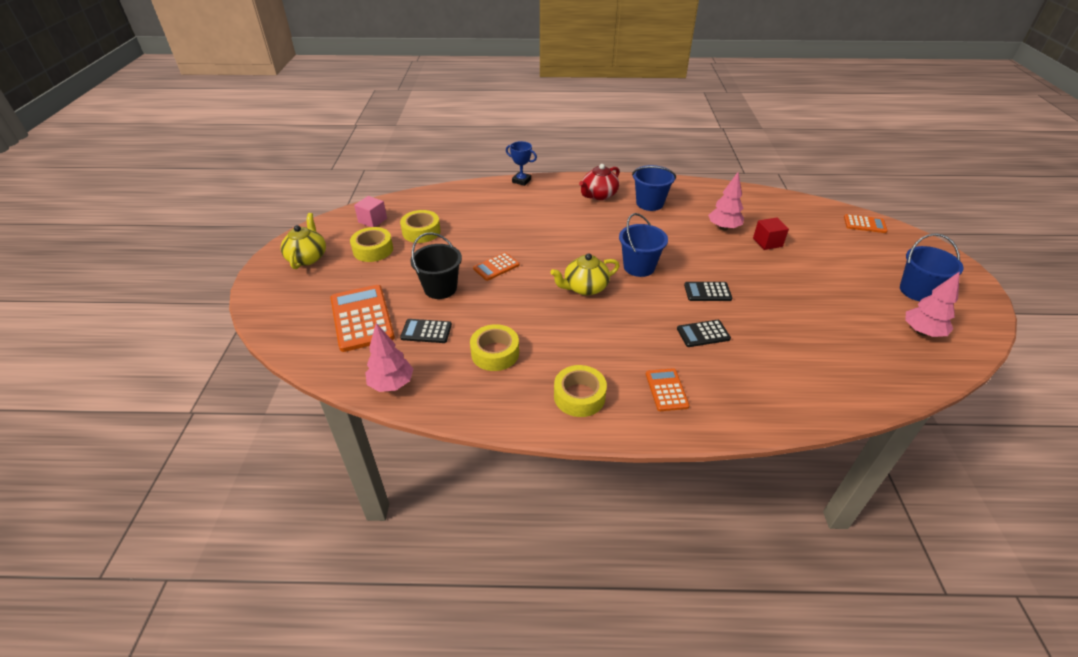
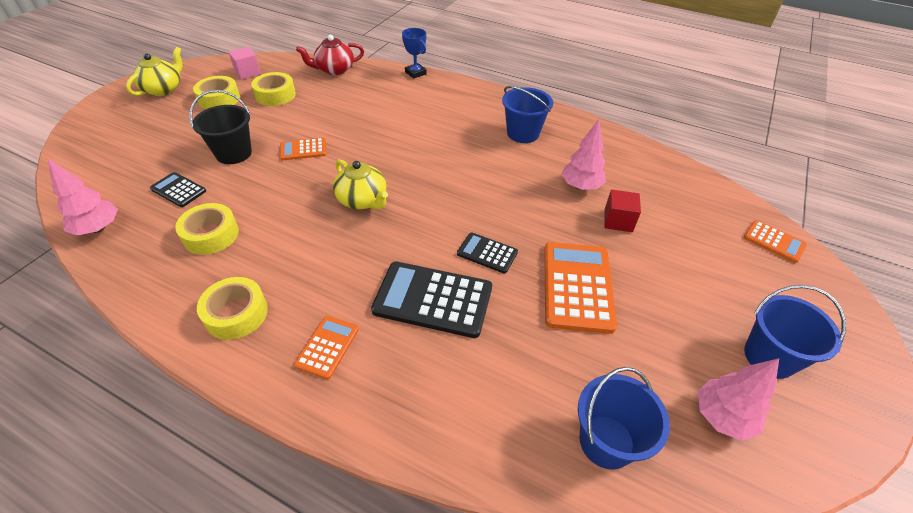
camera: 25 degrees right, 5 degrees up
orange calculator [330,285,395,352] -> orange calculator moved to [544,242,617,334]
yellow teapot [550,253,619,296] -> yellow teapot turned 135 degrees counterclockwise [333,159,388,210]
red teapot [579,164,619,200] -> red teapot moved to [296,35,364,75]
blue bucket [619,213,668,277] -> blue bucket moved to [578,367,670,469]
black calculator [677,320,731,347] -> black calculator [371,261,492,338], size x1.86

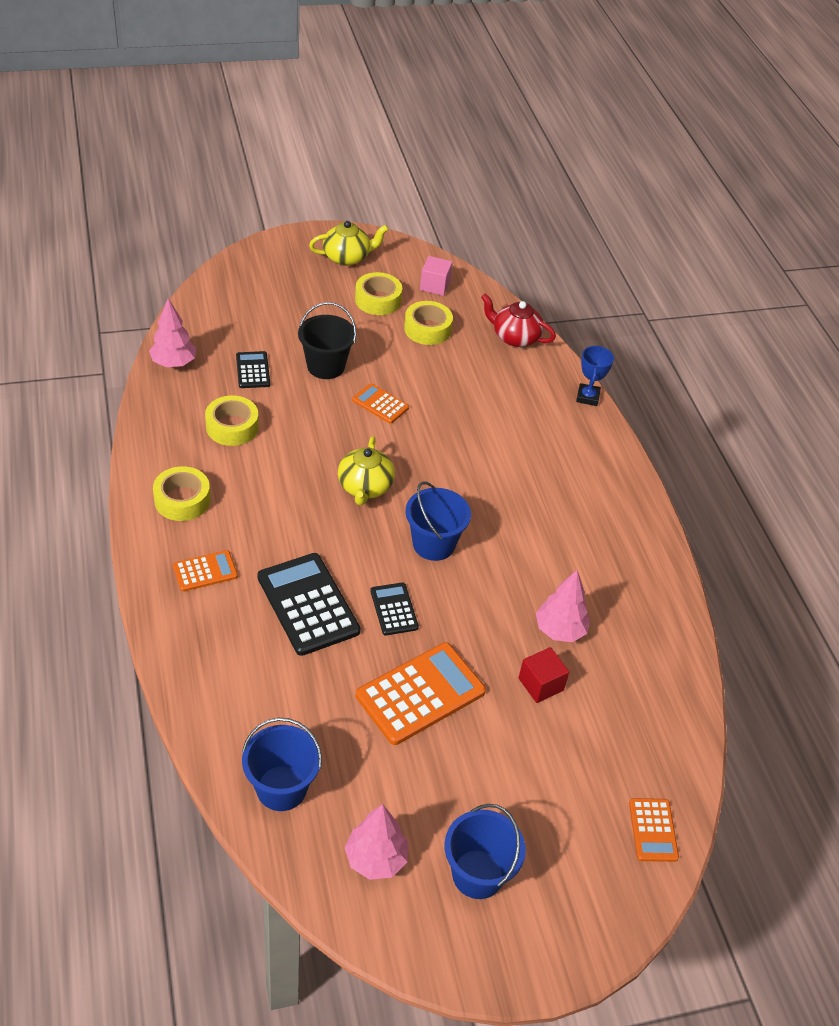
camera: 45 degrees right, 0 degrees up
blue bucket [502,86,553,143] -> blue bucket moved to [406,481,471,561]

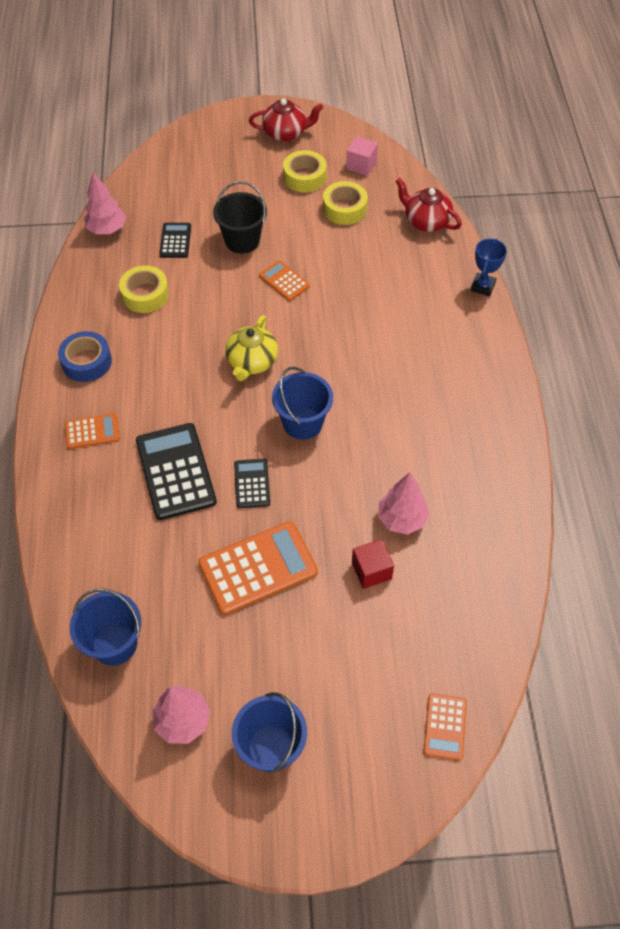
camera: 15 degrees right, 10 degrees up
yellow tape [153,466,210,521] -> blue tape [58,331,112,382]
yellow teapot [309,221,389,266] -> red teapot [249,98,323,141]

